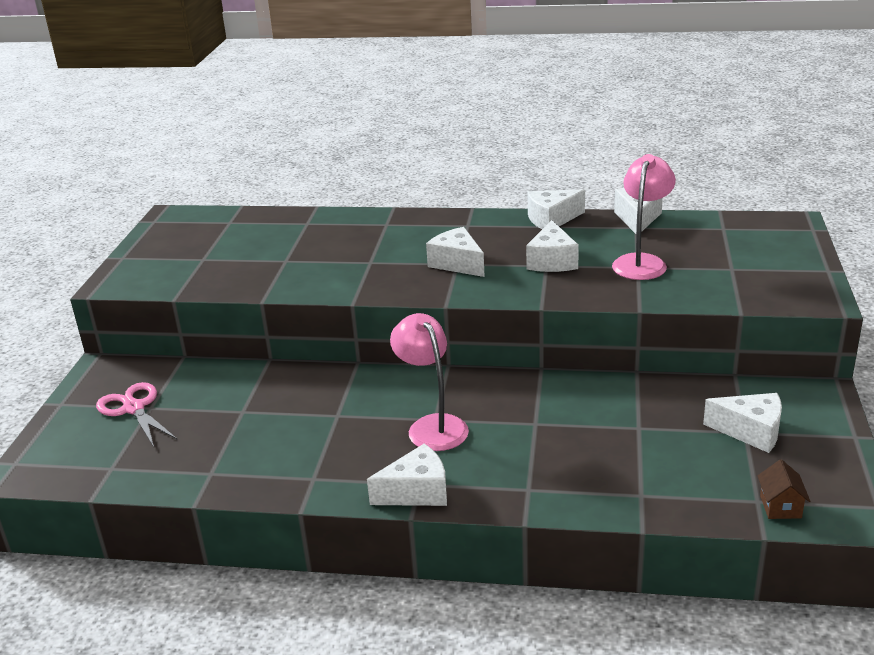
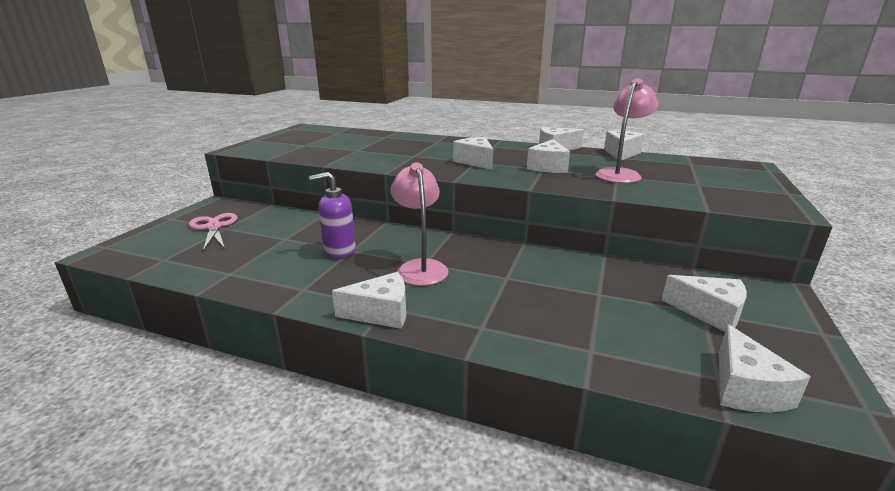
camera: 10 degrees right, 5 degrees down
brown house [758,459,810,519] -> white cheese [719,324,811,412]
none -> purple soap dispenser [309,172,356,258]

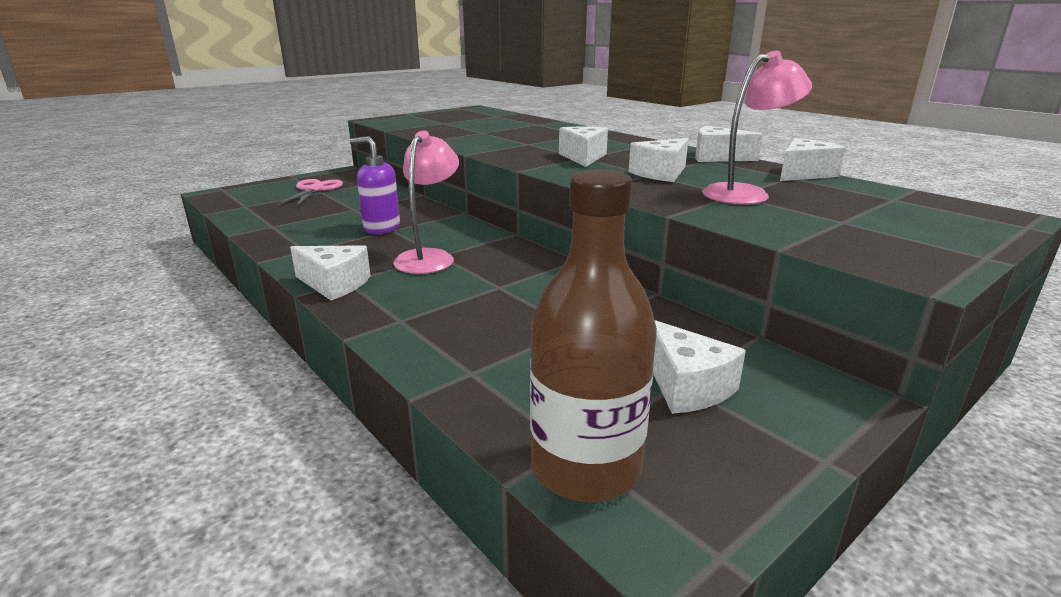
camera: 30 degrees right, 0 degrees up
white cheese [719,324,811,412] -> brown bottle [530,170,657,502]

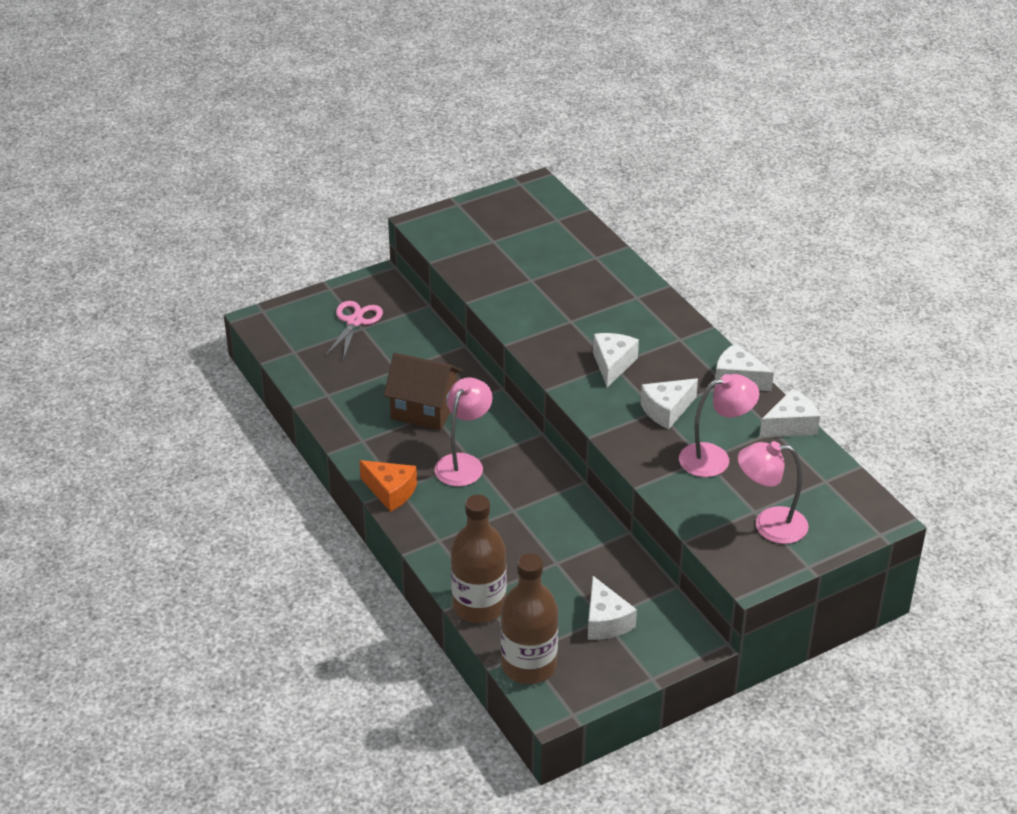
camera: 10 degrees right, 15 degrees up
white cheese [290,245,371,300] -> orange cheese [359,460,417,512]
purple soap dispenser [350,136,400,234] -> brown house [384,353,462,430]
none -> brown bottle [451,494,506,623]
none -> pink lamp [738,441,809,544]

